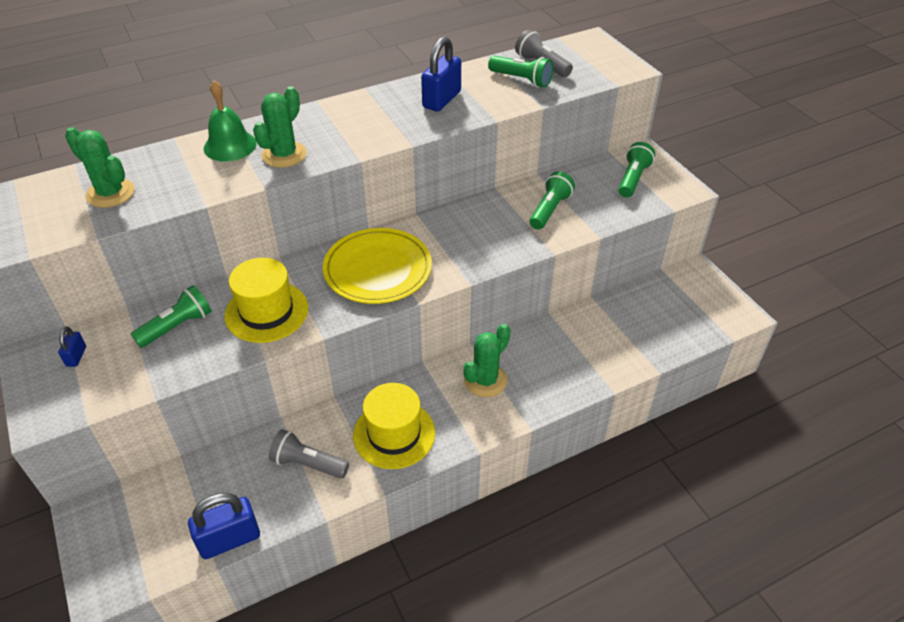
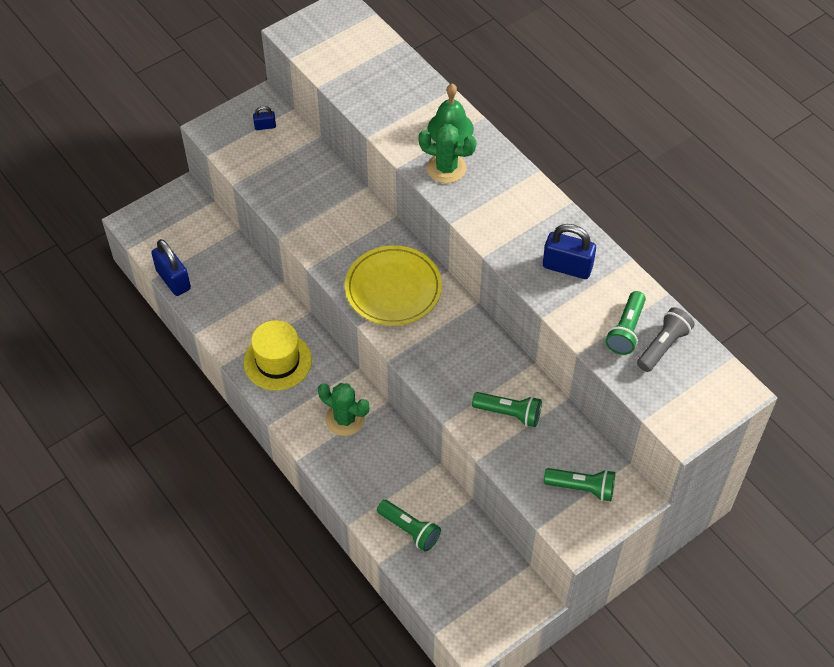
camera: 80 degrees right, 10 degrees up
green cactus [65,127,135,208] -> none
green flashlight [131,285,212,348] -> green flashlight moved to [377,500,441,551]
yellow hat [225,258,308,343] -> none
grey flashlight [269,429,349,479] -> none

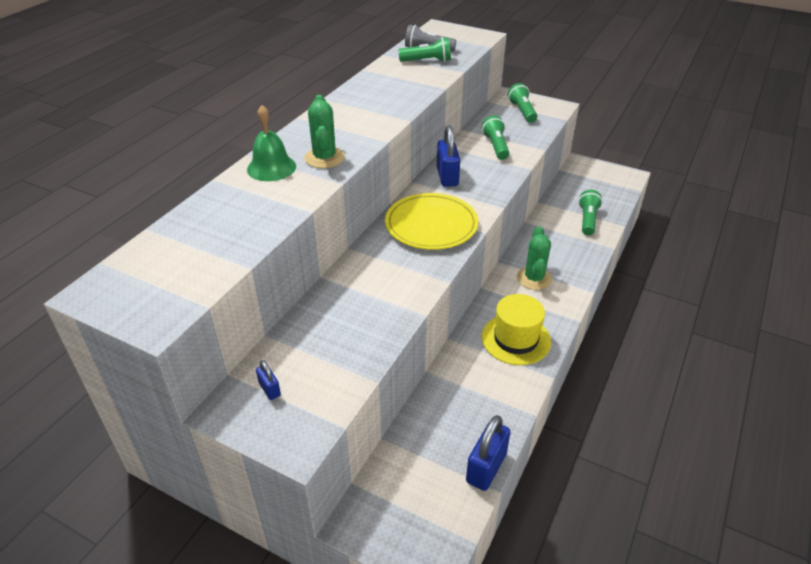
camera: 115 degrees left, 15 degrees down
blue padlock [543,224,596,279] -> blue padlock moved to [437,125,460,187]

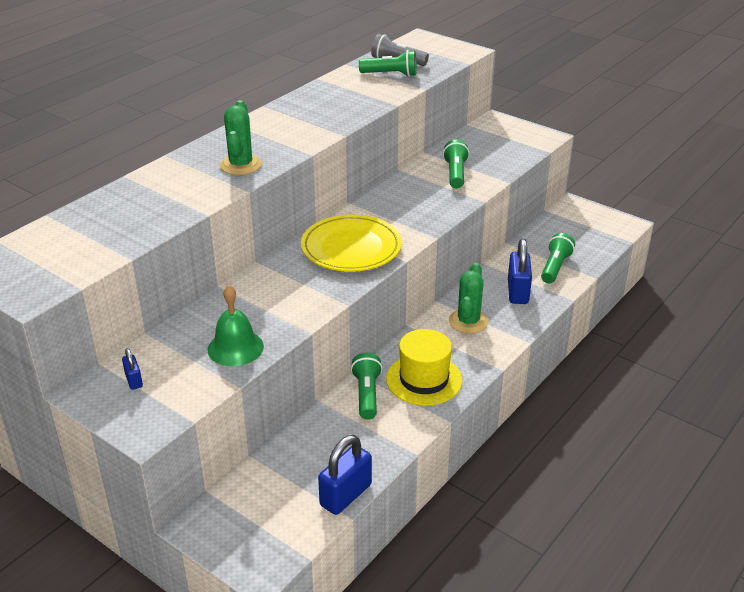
camera: 10 degrees right, 5 degrees down
green bell [247,105,296,181] -> green bell moved to [208,285,264,366]
blue padlock [437,125,460,187] -> blue padlock moved to [508,239,532,304]
green flashlight [508,83,537,123] -> green flashlight moved to [351,352,383,420]

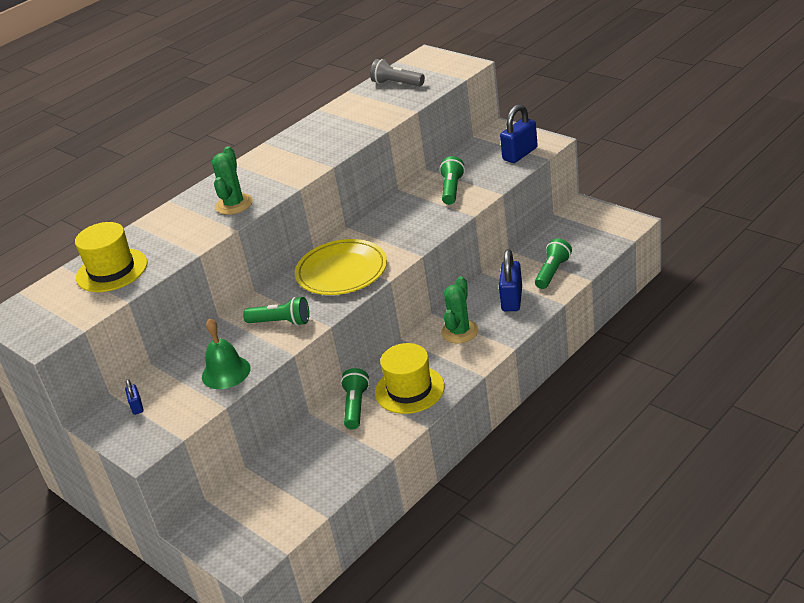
camera: 10 degrees right, 0 degrees up
blue padlock [318,435,372,515] -> blue padlock moved to [500,104,538,163]
green flashlight [359,50,417,77] -> green flashlight moved to [243,296,309,326]
none -> yellow hat [75,222,147,292]

